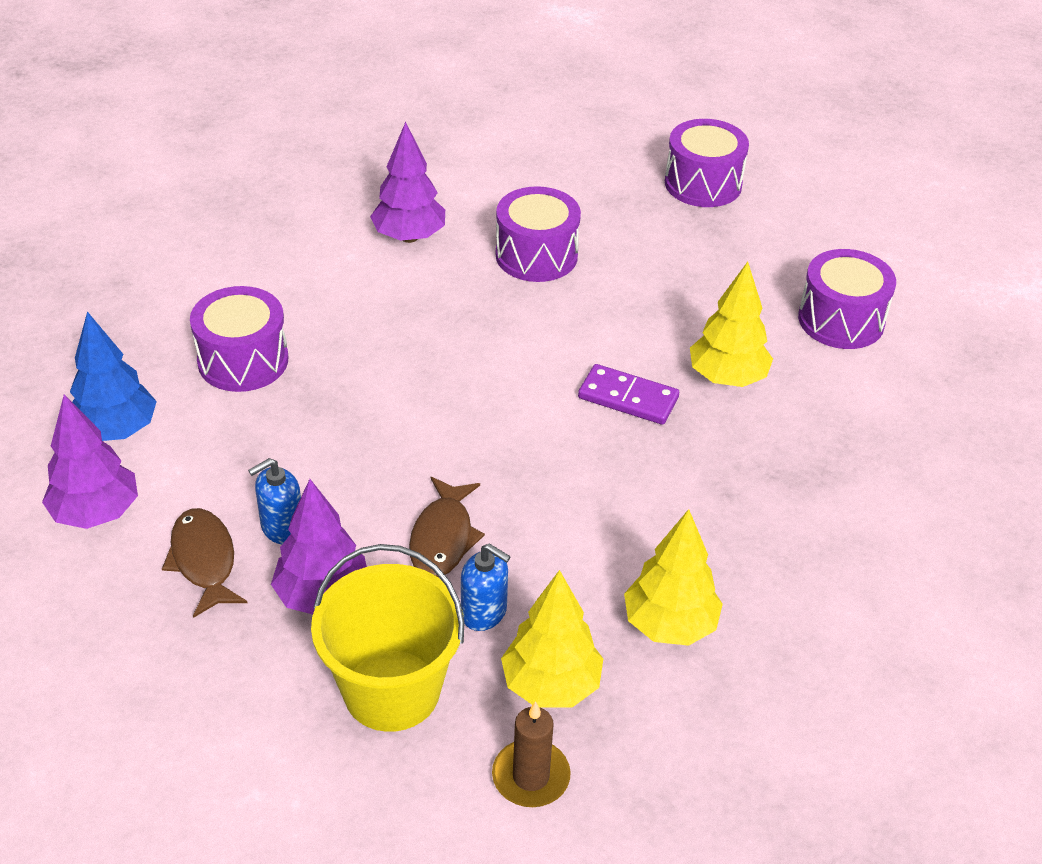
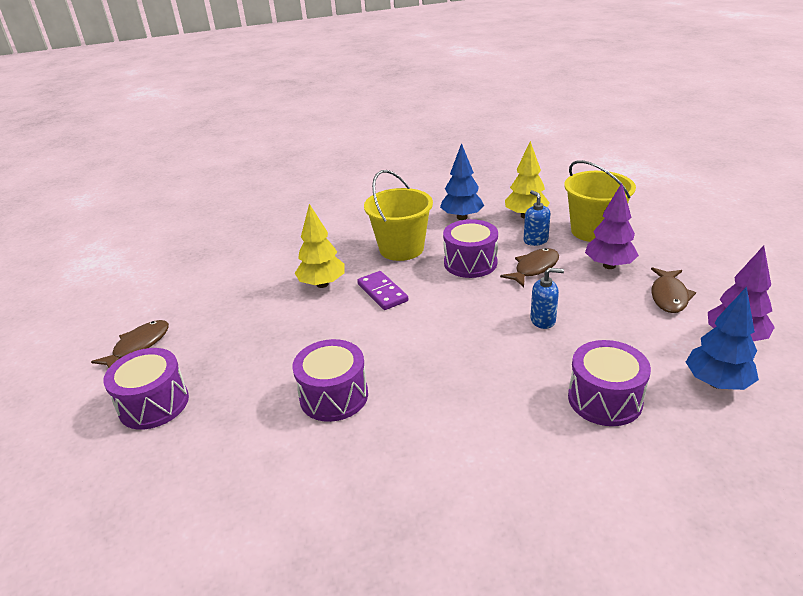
camera: 140 degrees left, 10 degrees down
blue soap dispenser [248,458,301,544] -> blue soap dispenser moved to [530,268,564,329]
purple tree [370,122,445,243] -> none
brown candle [492,701,571,807] -> none
yellow tree [624,509,723,646] -> blue tree [440,143,484,220]
purple drum [798,249,896,349] -> purple drum moved to [443,219,498,278]
none -> brown fish [91,320,169,368]
none -> yellow bucket [364,170,433,261]

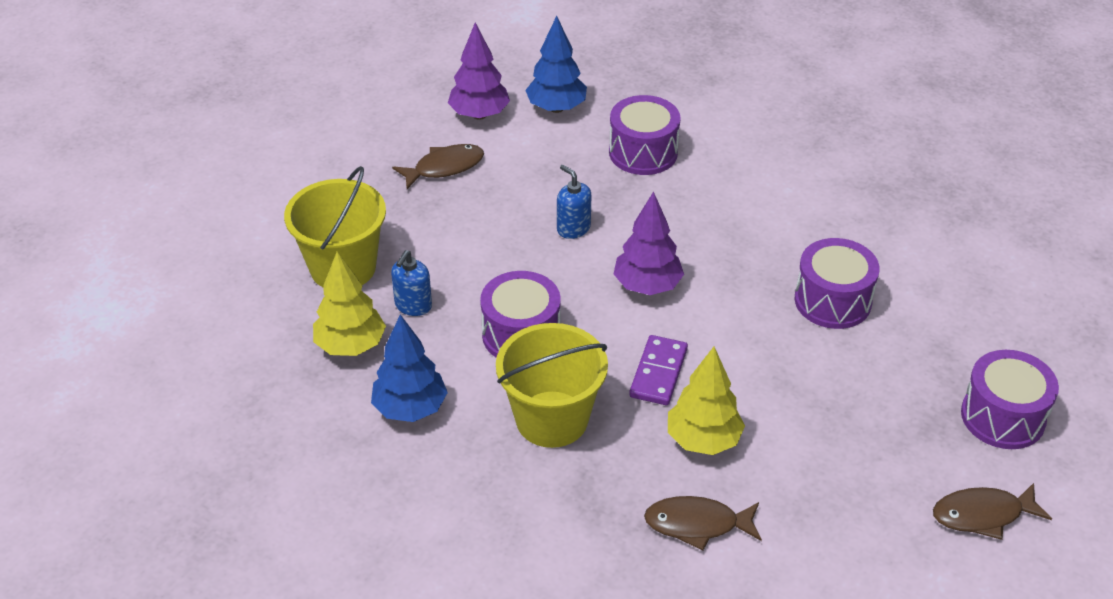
camera: 135 degrees left, 10 degrees up
brown fish [500,248,559,287] -> brown fish moved to [644,496,762,551]
purple tree [585,183,639,269] -> purple tree moved to [614,191,684,295]

